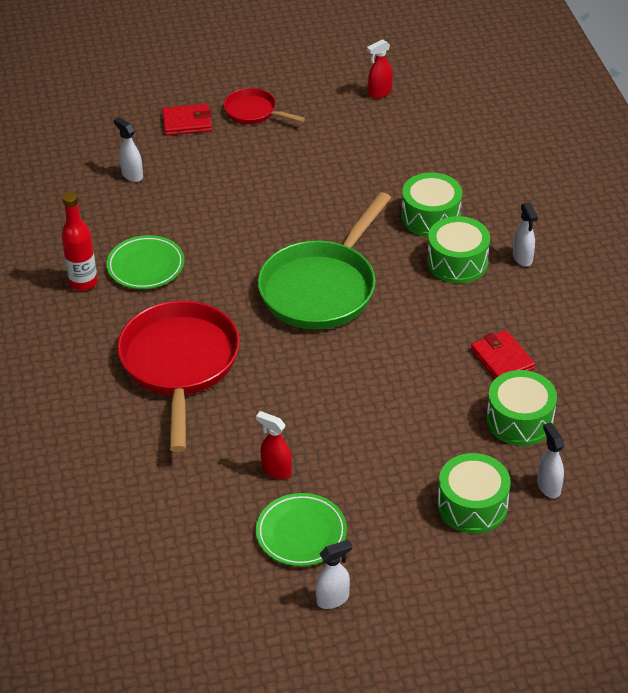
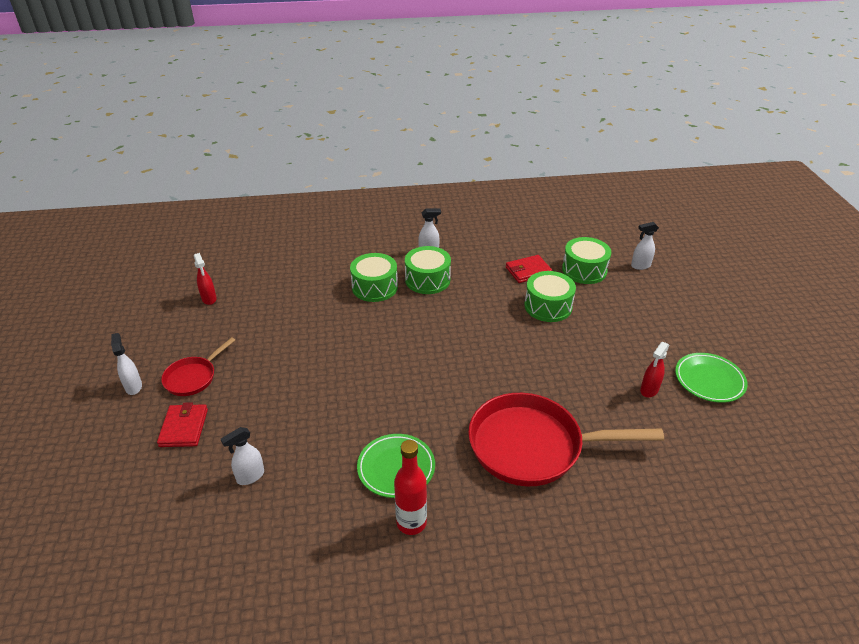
camera: 85 degrees left, 5 degrees down
green pan [258,192,391,330] -> none
white spray bottle [316,539,352,609] -> white spray bottle moved to [111,333,142,395]
green drum [437,453,511,534] -> green drum moved to [524,271,576,322]

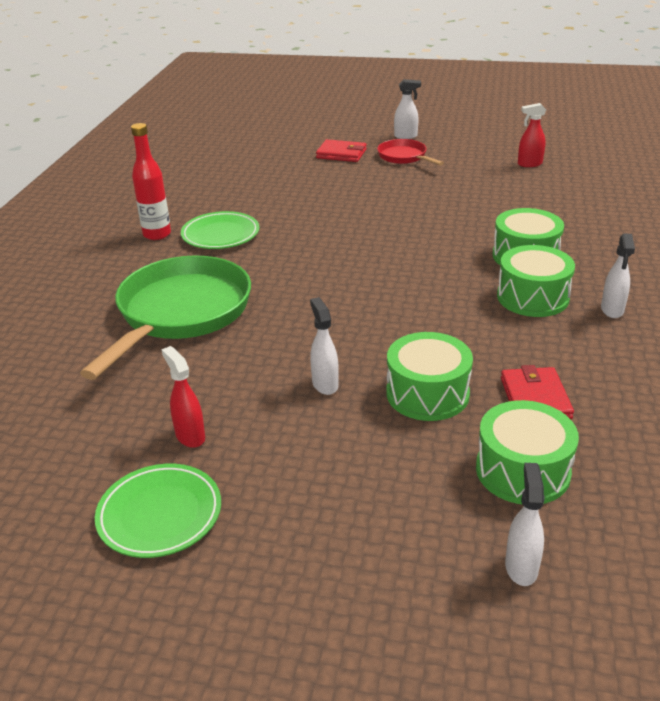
camera: 110 degrees right, 5 degrees down
white spray bottle [221,427,264,485] -> white spray bottle moved to [310,297,339,395]
red pan [468,393,664,486] -> green pan [80,256,251,380]

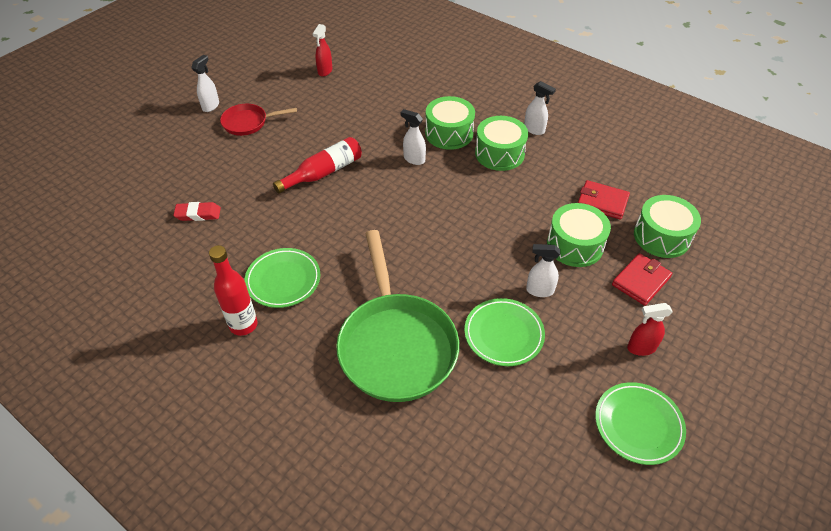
camera: 65 degrees left, 15 degrees up
green pan [80,256,251,380] -> green pan turned 150 degrees counterclockwise [336,230,459,402]
red spray bottle [161,346,205,448] -> red spray bottle moved to [627,303,673,356]
red wallet [316,139,366,162] -> red wallet moved to [612,253,672,306]
white spray bottle [505,463,545,586] -> white spray bottle moved to [400,109,426,165]
none -> red eraser [173,202,221,221]
none -> red bottle [273,137,362,194]
none -> green plate [464,298,545,366]

